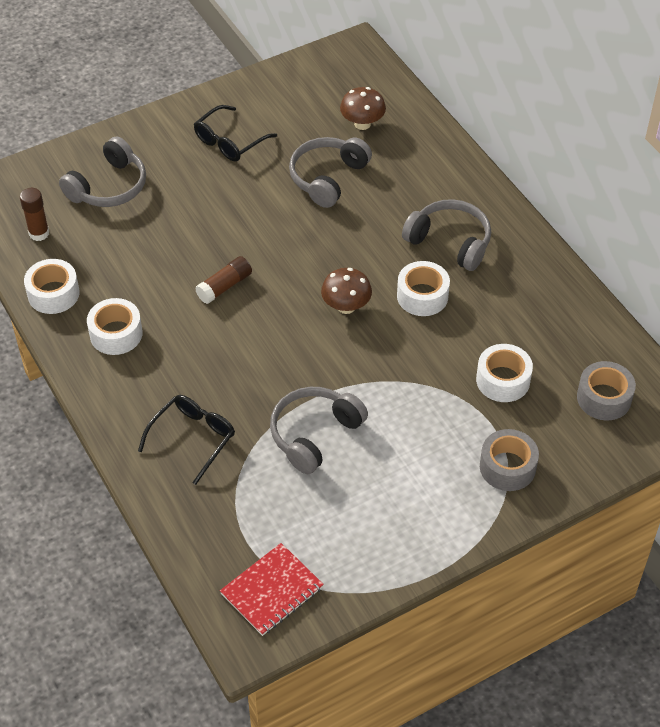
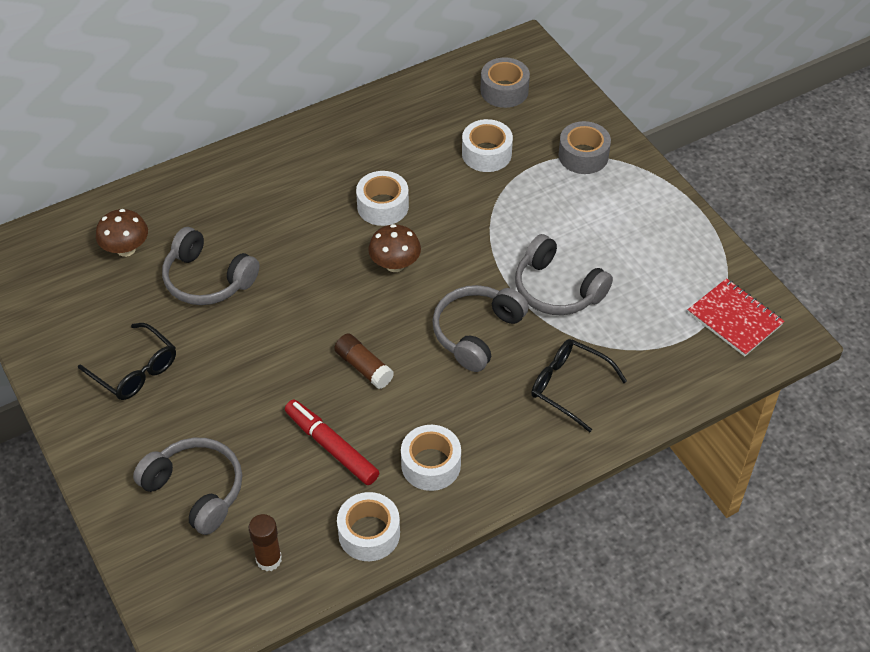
camera: 90 degrees left, 0 degrees up
grey headphones [402,199,491,271] -> grey headphones moved to [432,285,529,372]
none -> red marker [285,399,379,485]

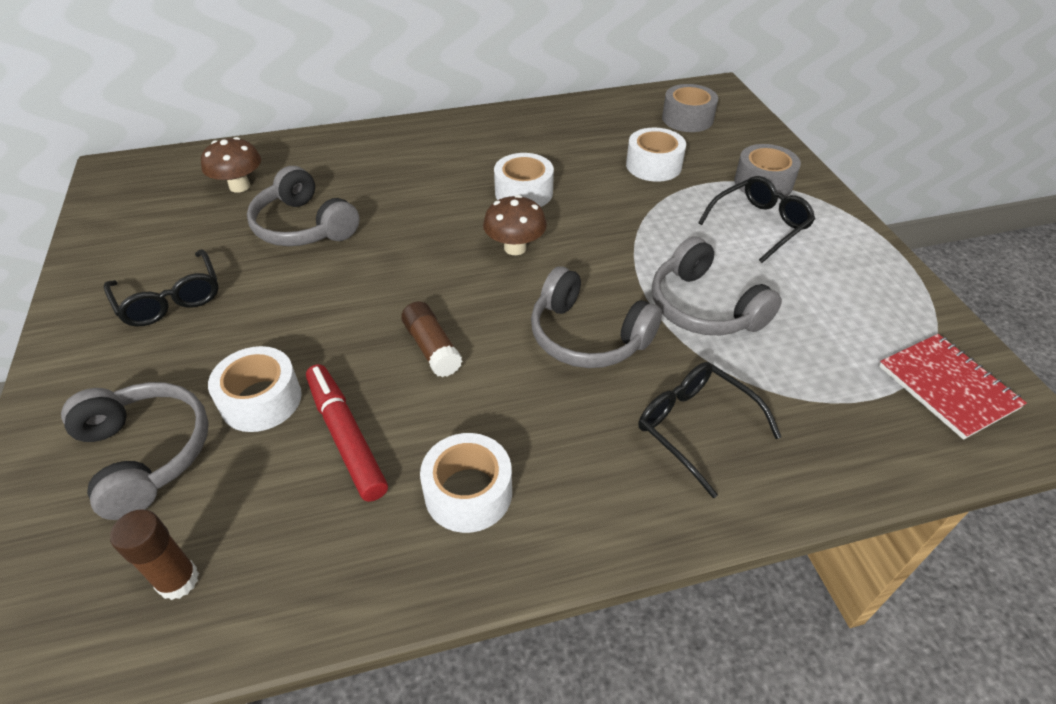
camera: 15 degrees right, 5 degrees down
white tape [337,492,400,561] -> white tape moved to [208,346,302,432]
grey headphones [432,285,529,372] -> grey headphones turned 105 degrees counterclockwise [531,266,662,368]
none -> black glasses [698,176,815,263]

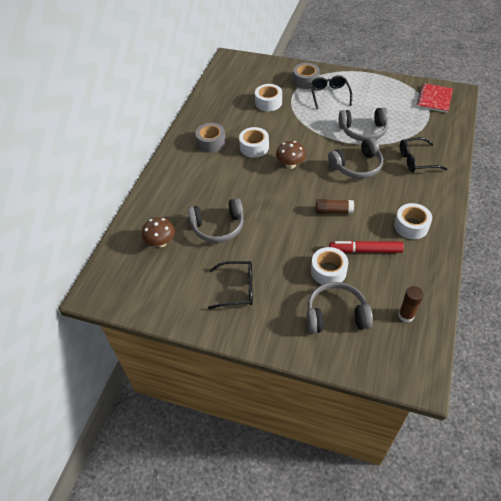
camera: 55 degrees left, 5 degrees up
grey tape [662,84,718,132] -> grey tape moved to [195,123,226,153]
red notebook [879,334,1027,440] -> red notebook turned 75 degrees counterclockwise [417,83,453,113]

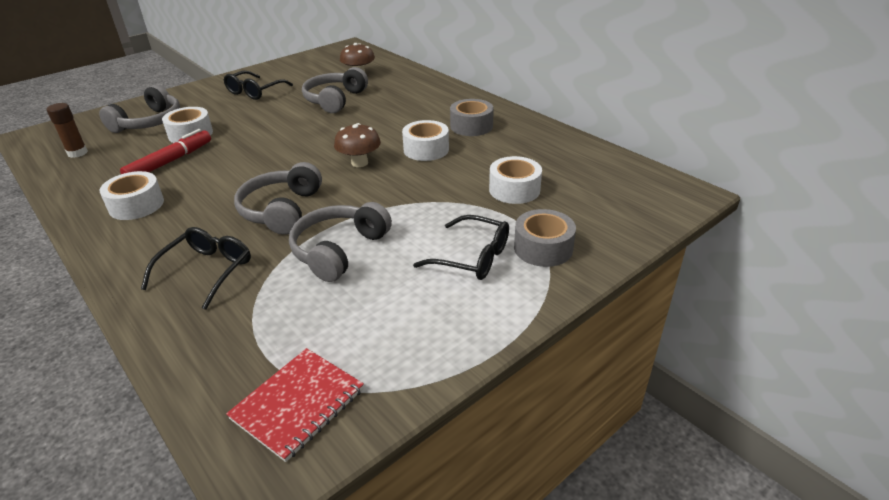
camera: 120 degrees right, 15 degrees down
brown glue stick [316,199,354,214] -> none
red notebook [417,83,453,113] -> red notebook turned 75 degrees clockwise [226,348,364,462]

